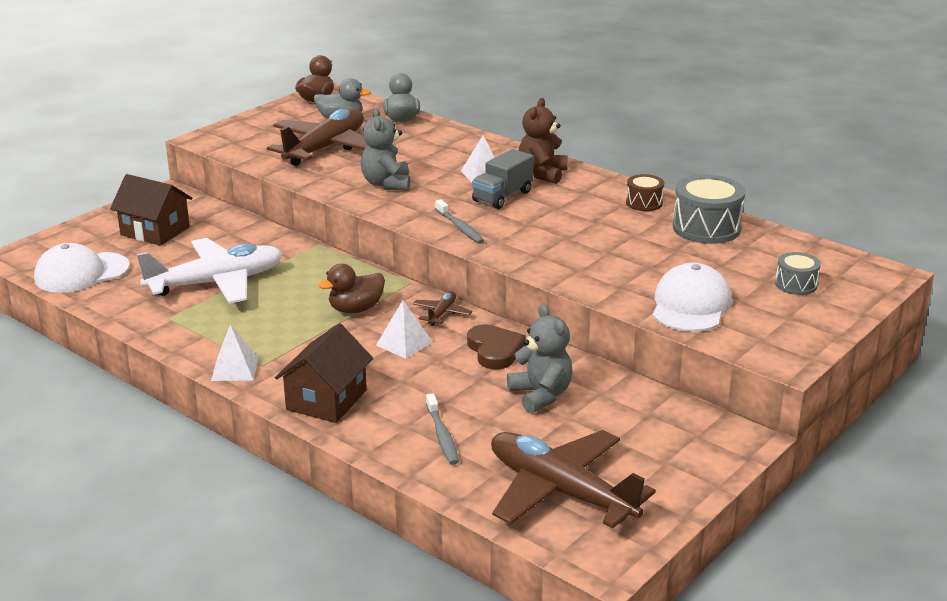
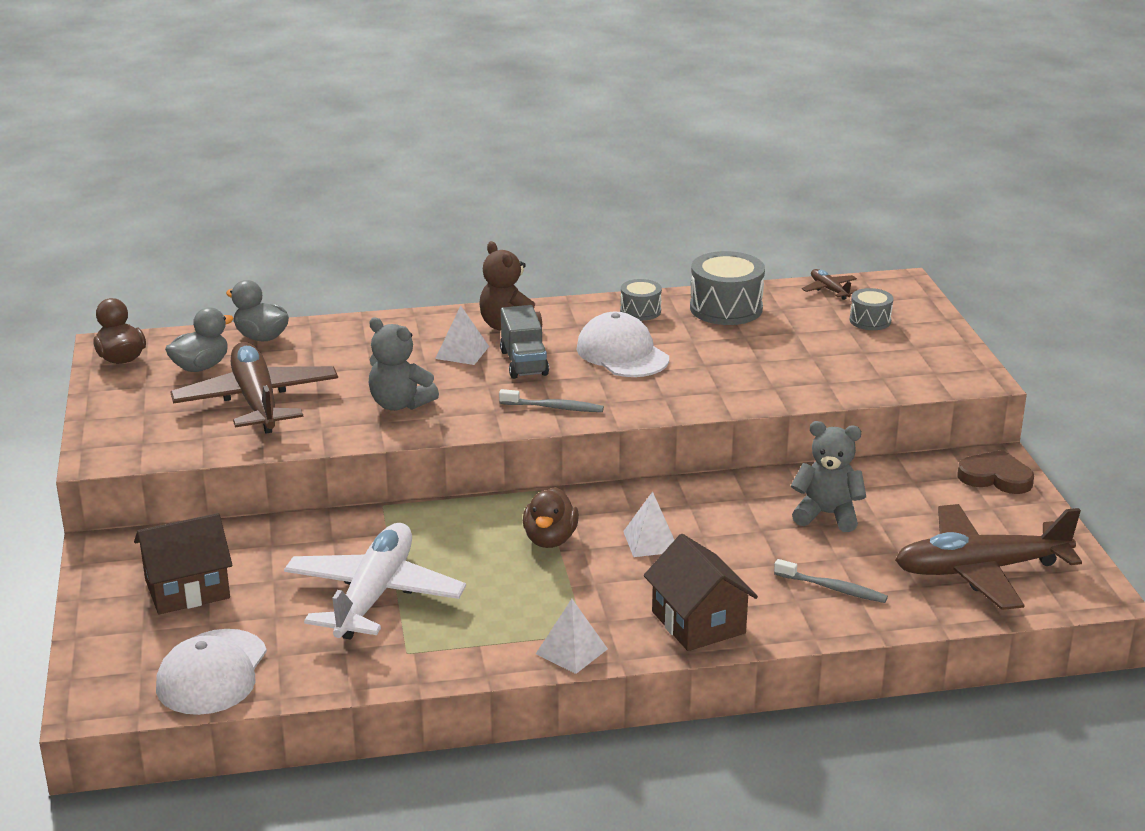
camera: 50 degrees left, 0 degrees up
brown plane [413,291,472,326] -> brown plane moved to [802,269,857,300]
brown heart [467,324,526,370] -> brown heart moved to [957,450,1034,494]
brown drum [626,174,664,211] -> grey drum [620,279,662,321]
white cap [652,263,732,332] -> white cap moved to [576,312,669,377]

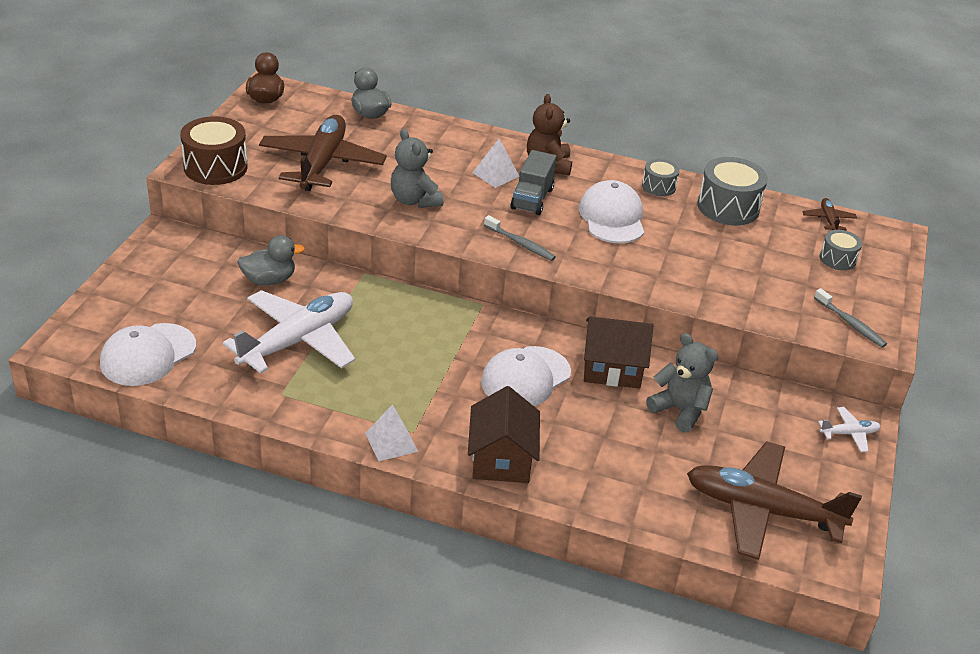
camera: 25 degrees right, 10 degrees up
brown house [134,513,232,615] -> brown house moved to [584,316,653,388]
grey duck [165,307,234,372] -> grey duck moved to [237,235,305,286]
brown duck [523,487,579,548] -> none
white pyramid [623,492,674,557] -> white cap [481,346,571,406]
grey toothbrush [774,559,888,603] -> grey toothbrush moved to [814,288,887,348]
brown heart [957,450,1034,494] -> white plane [818,407,881,452]
none -> brown drum [180,116,247,185]

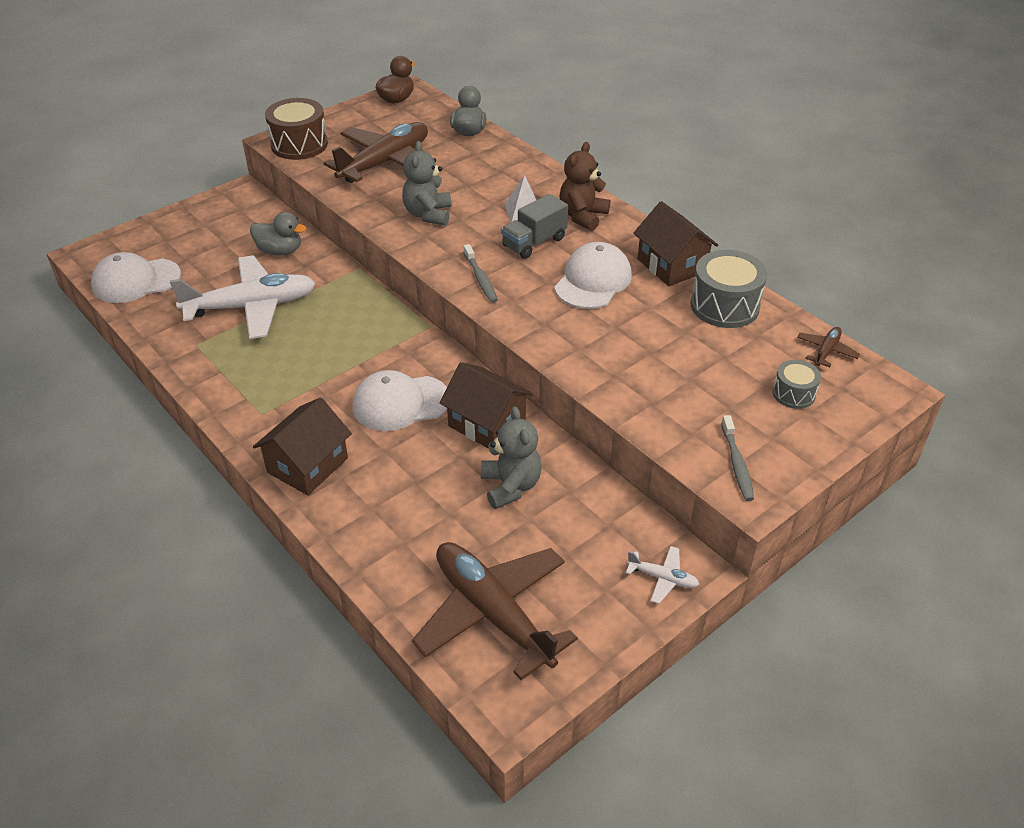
camera: 35 degrees right, 5 degrees up
white pyramid [365,404,418,461] -> none
grey drum [642,159,680,196] -> brown house [634,201,718,286]

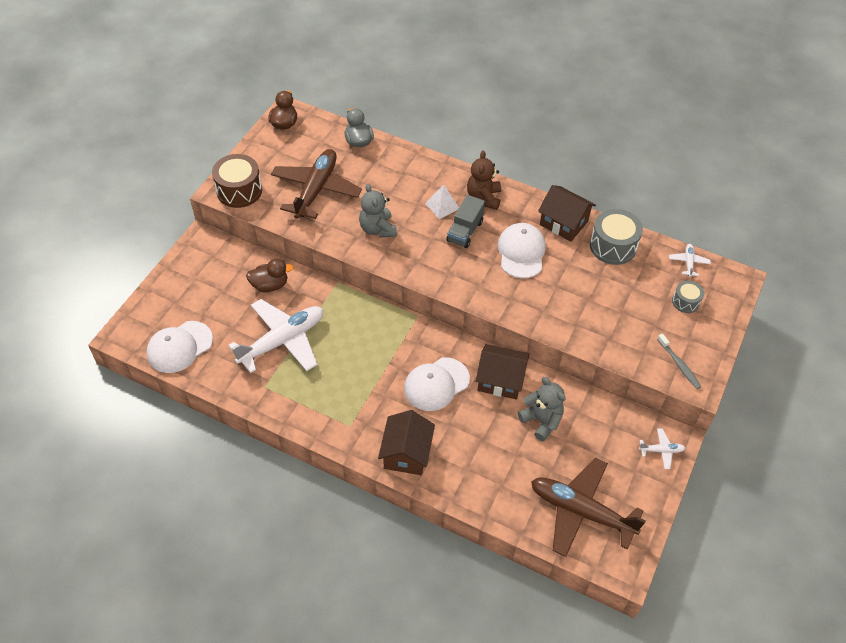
camera: 25 degrees left, 10 degrees up
grey duck [250,212,306,255] -> brown duck [246,258,294,292]
grey toothbrush [463,244,498,303] -> none
brown plane [797,327,860,367] -> white plane [669,244,711,277]

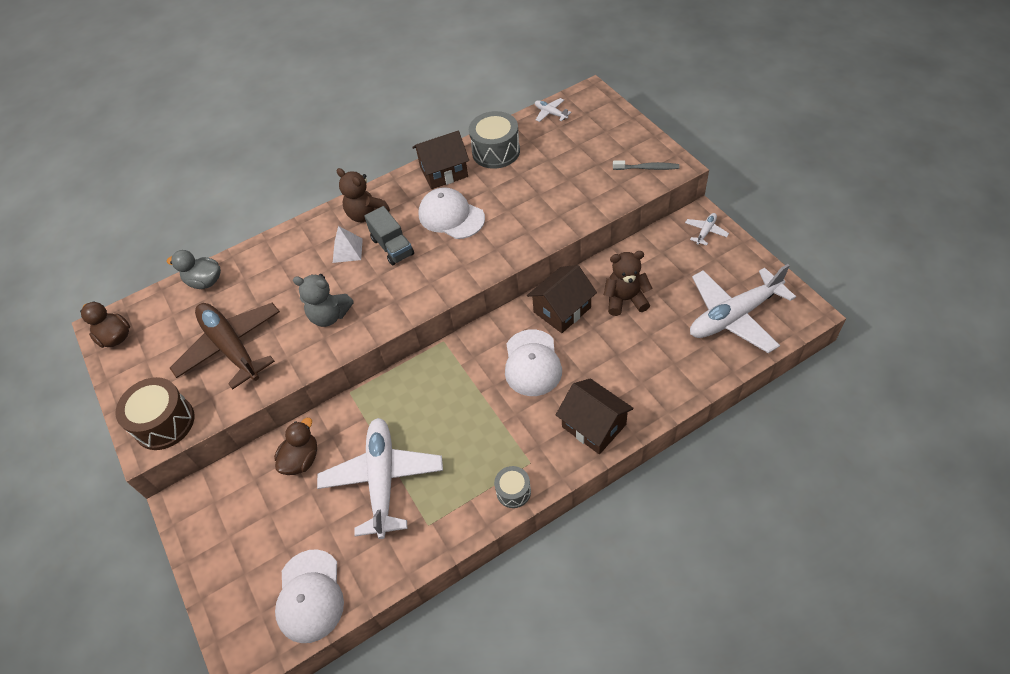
camera: 50 degrees left, 0 degrees up
grey teddy bear [518,377,566,441] -> brown teddy bear [604,251,652,316]
brown plane [531,458,646,557] -> white plane [690,264,796,353]
grey drum [672,281,704,313] -> grey drum moved to [494,466,531,508]

